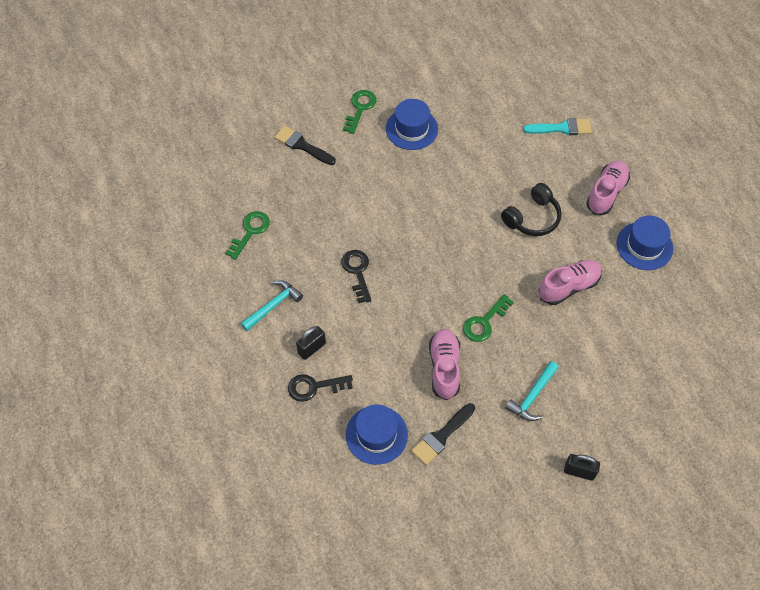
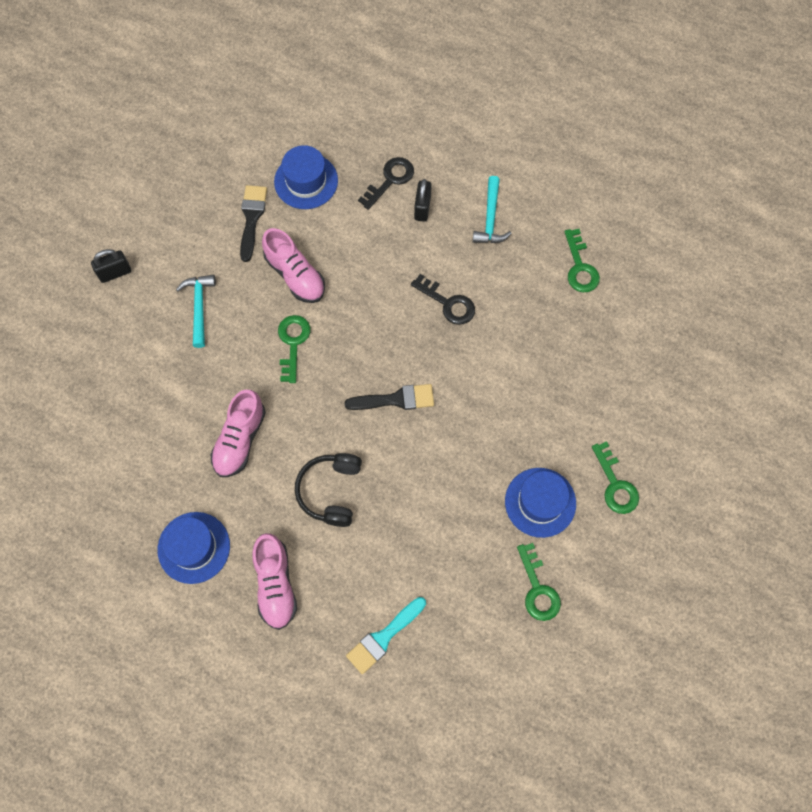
camera: 140 degrees right, 10 degrees up
black brush [274,125,336,165] -> black brush moved to [344,384,434,410]
none -> green key [517,543,561,621]

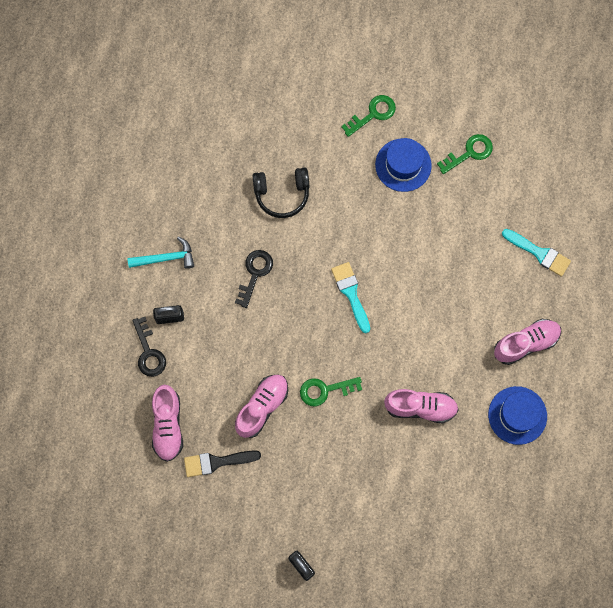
camera: 105 degrees left, 5 degrees up
turquoise hammer [176,275,216,348] -> none
blue hat [274,145,338,209] -> pink shoe [152,385,183,462]
black headphones [295,453,362,527] -> black headphones moved to [253,167,309,218]
black brush [344,384,434,410] -> turquoise brush [331,262,370,333]
black key [358,157,414,210] -> black key turned 135 degrees counterclockwise [132,317,166,377]
green key [564,229,600,292] -> none

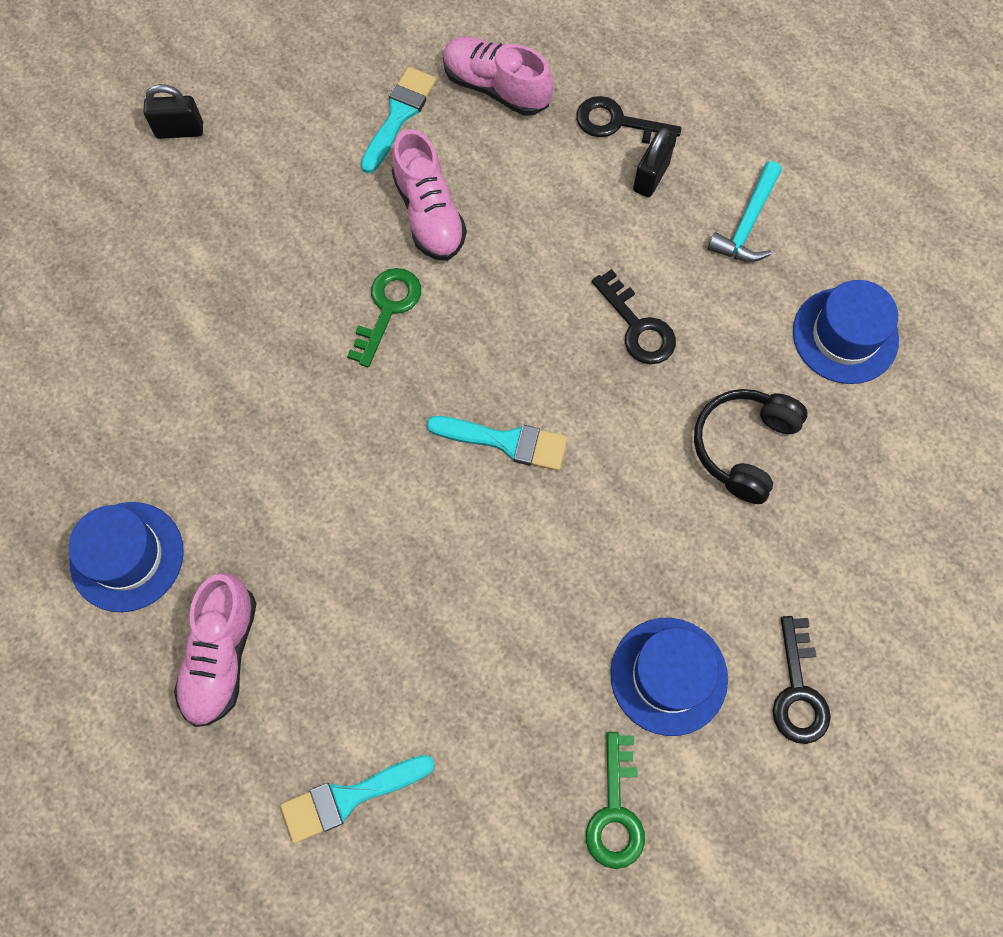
camera: 125 degrees right, 5 degrees down
black brush [184,450,261,477] -> turquoise brush [361,67,437,173]
green key [341,95,396,137] -> black key [773,616,831,744]
pink shoe [384,389,458,423] -> none
none -> blue hat [793,280,899,384]

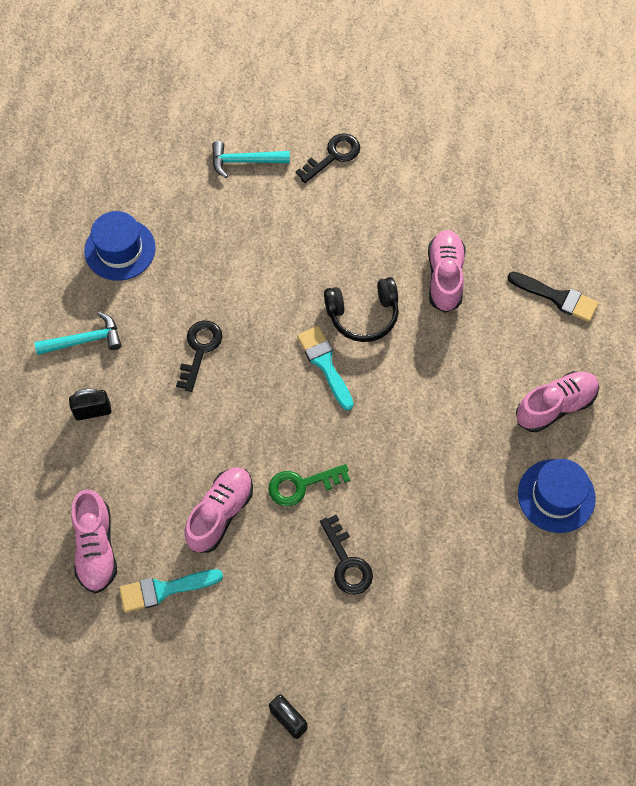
camera: 130 degrees left, 5 degrees down
turquoise brush [280,755,435,844] -> black brush [507,272,599,322]
black key [576,96,682,147] -> black key moved to [320,515,373,595]
green key [586,732,645,869] -> none
blue hat [611,618,728,736] -> none
black headphones [694,389,808,504] -> black headphones moved to [324,277,399,342]
none -> turquoise hammer [212,141,290,178]
none -> pink shoe [428,230,466,313]

